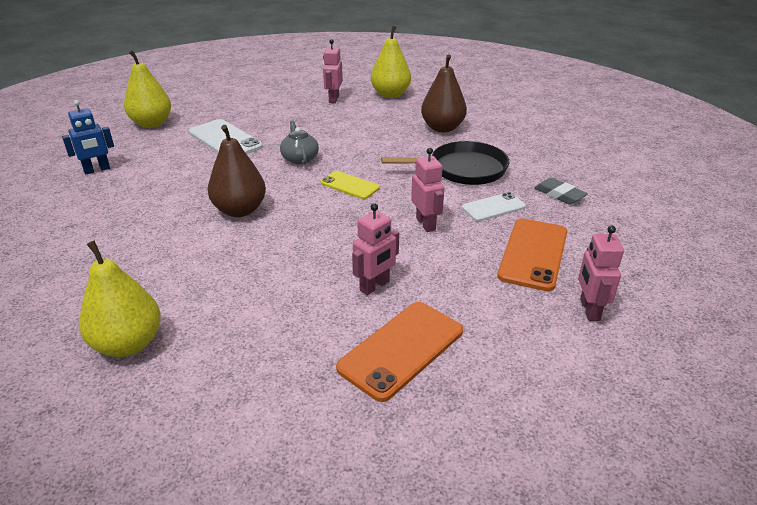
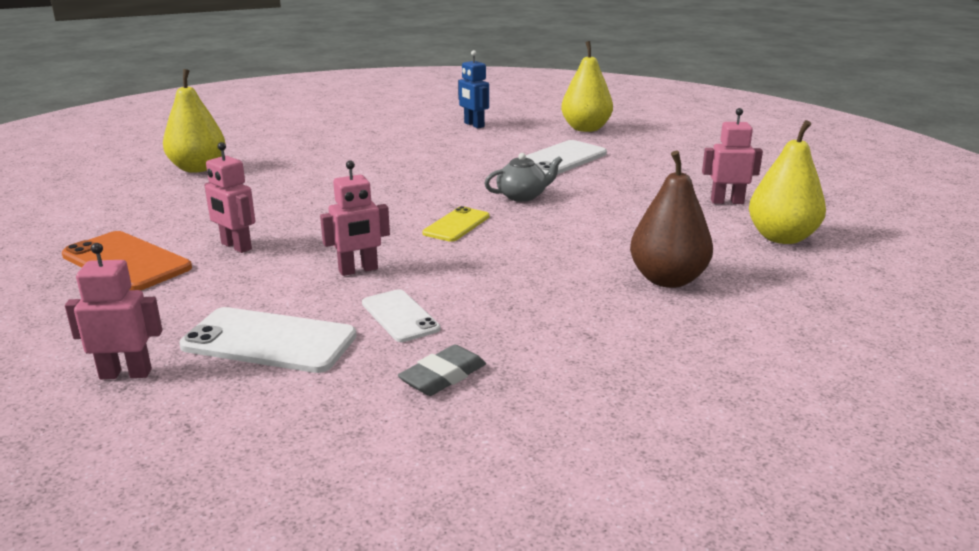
camera: 85 degrees right, 10 degrees down
brown pear [208,125,266,217] -> none
black pan [381,141,509,185] -> none
orange phone [497,218,568,291] -> white phone [179,307,357,373]

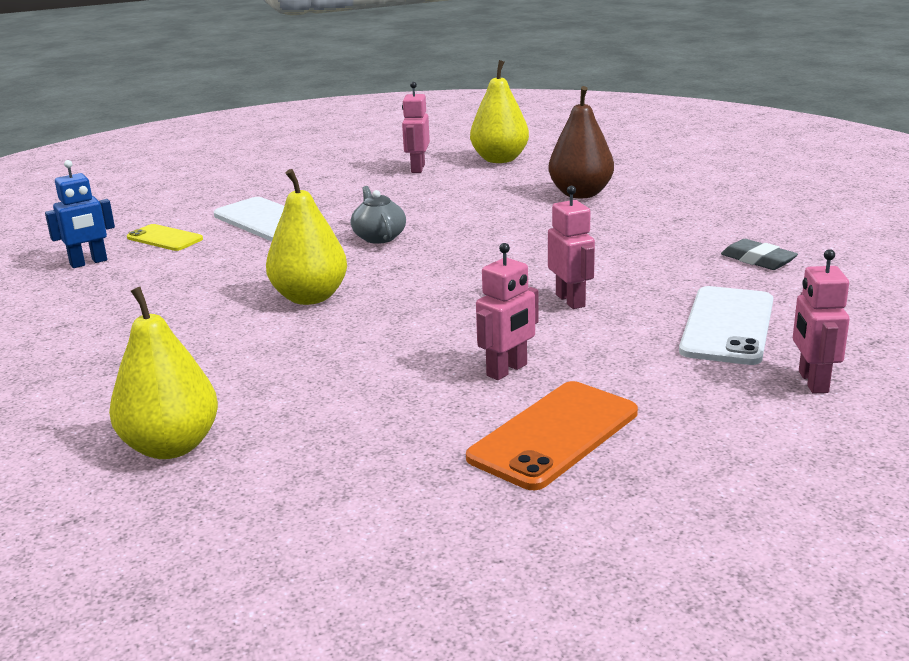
camera: 85 degrees left, 0 degrees up
white phone [362,289,441,342] -> none
yellow phone [423,206,489,242] -> yellow phone moved to [127,224,203,251]
yellow pear [561,41,613,132] -> yellow pear moved to [266,169,347,305]

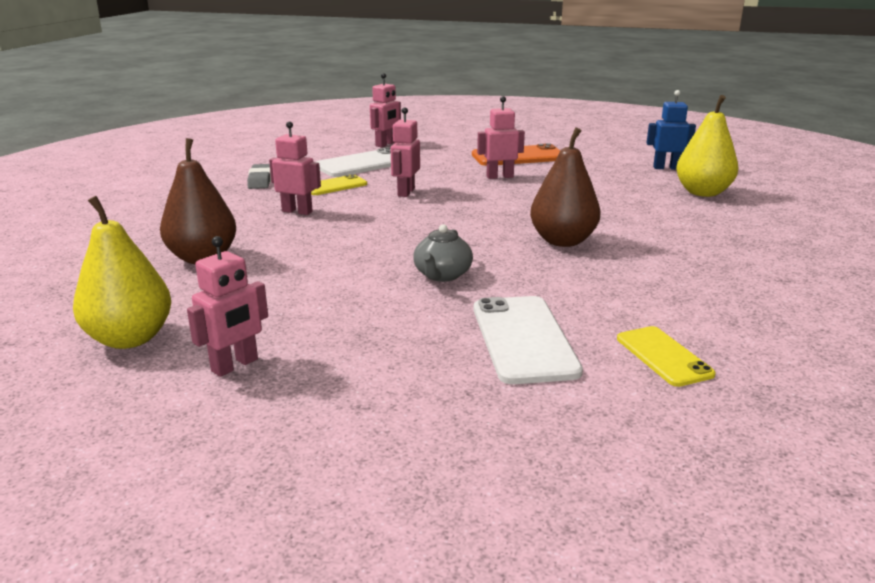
camera: 145 degrees left, 0 degrees up
blue robot [45,160,115,268] -> blue robot moved to [647,90,696,170]
yellow pear [266,169,347,305] -> brown pear [530,127,601,247]
none -> pink robot [269,121,321,215]
none -> yellow phone [311,174,367,195]

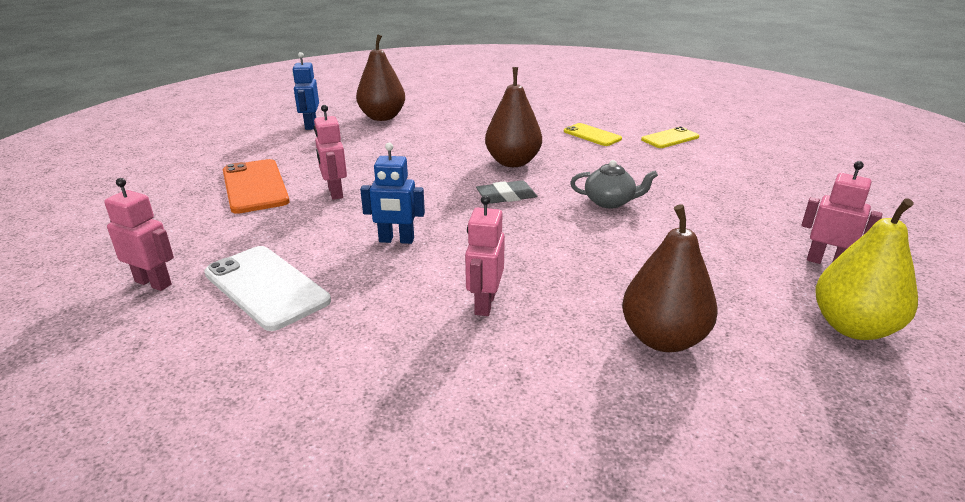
camera: 100 degrees left, 5 degrees up
grey eraser [247,164,271,189] -> grey eraser moved to [476,180,537,204]
yellow phone [311,174,367,195] -> yellow phone moved to [564,123,622,146]
pink robot [391,107,420,197] -> blue robot [360,143,425,244]
white phone [474,296,583,384] -> none
yellow pear [676,95,738,197] -> brown pear [356,34,405,121]

